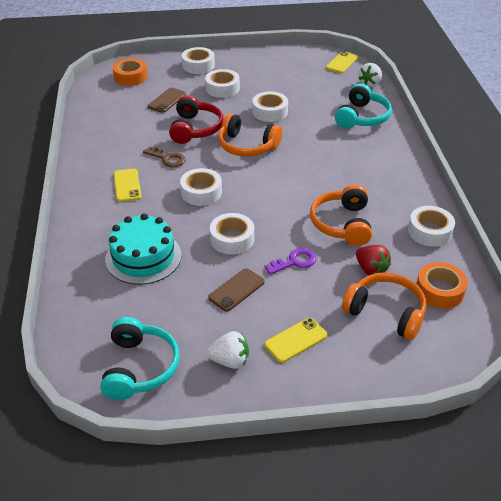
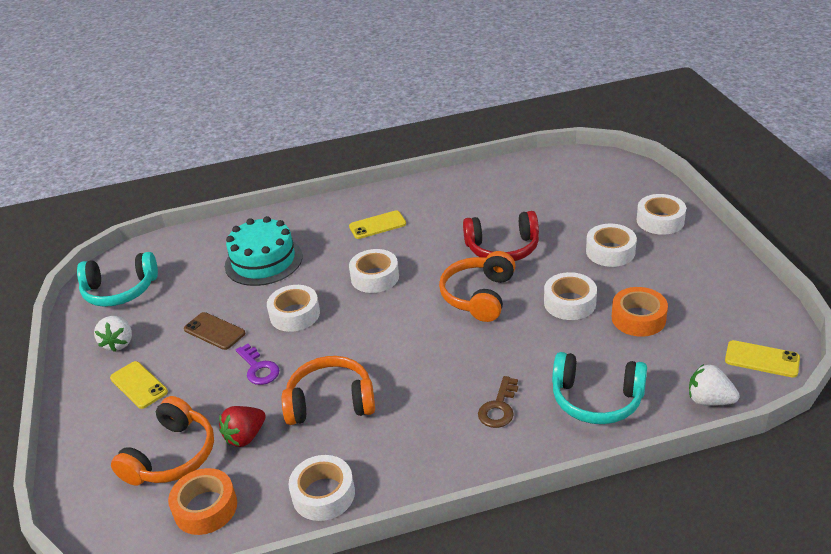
camera: 85 degrees right, 5 degrees down
orange tape [113,58,148,86] -> orange tape moved to [612,287,668,337]
brown key [143,147,185,167] -> brown key moved to [478,376,518,428]
brown phone [148,87,186,113] -> none

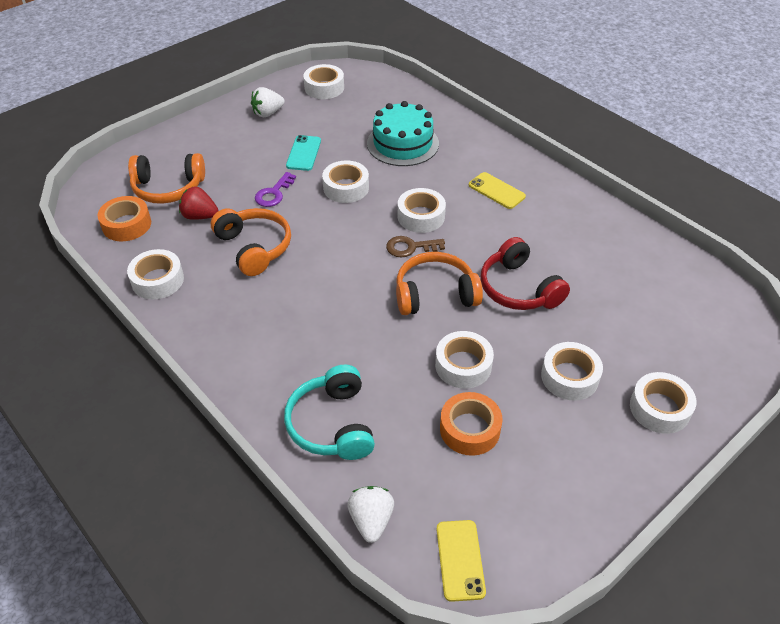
camera: 60 degrees right, 10 degrees up
turquoise headphones [77,252,158,307] -> white tape [303,64,344,99]
yellow phone [110,361,168,409] -> none
brown phone [184,312,245,350] -> turquoise phone [286,135,321,171]
brown key [478,376,518,428] -> brown key moved to [386,236,445,257]

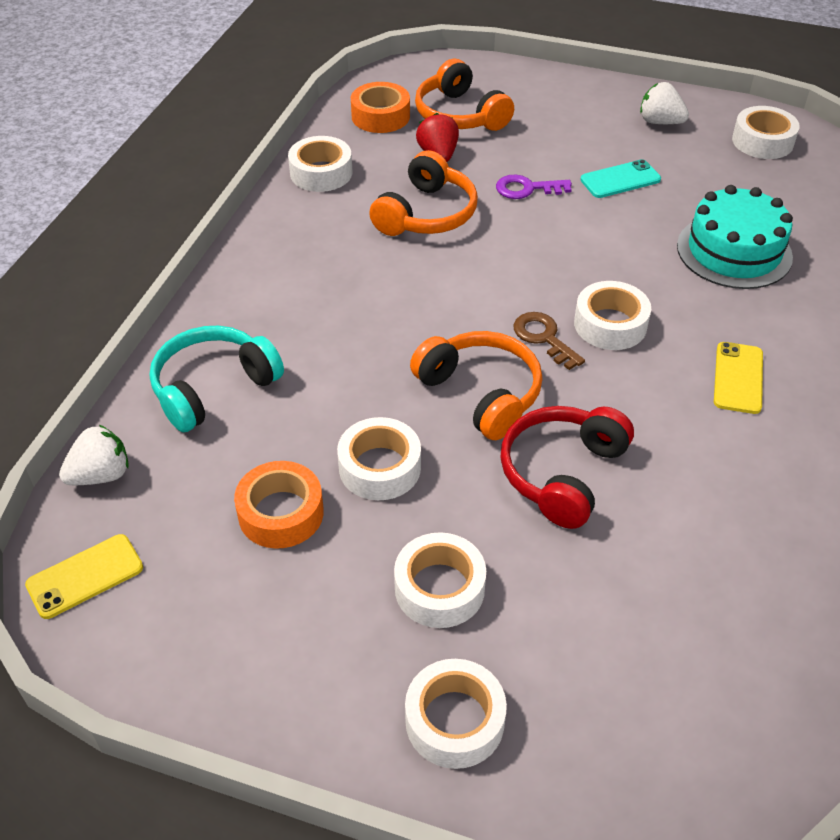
camera: 60 degrees right, 0 degrees up
white tape [322,161,369,203] -> none

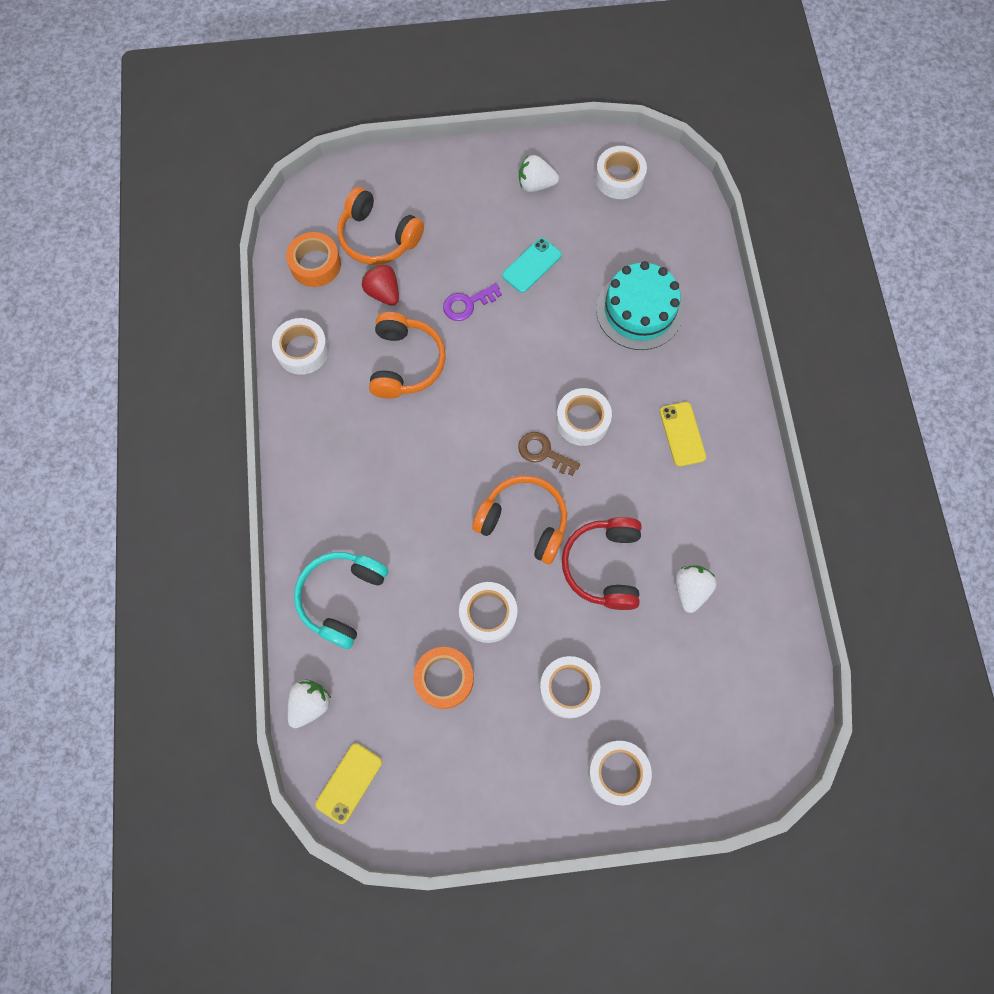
camera: 25 degrees left, 25 degrees up
none -> white strawberry [676,566,717,613]

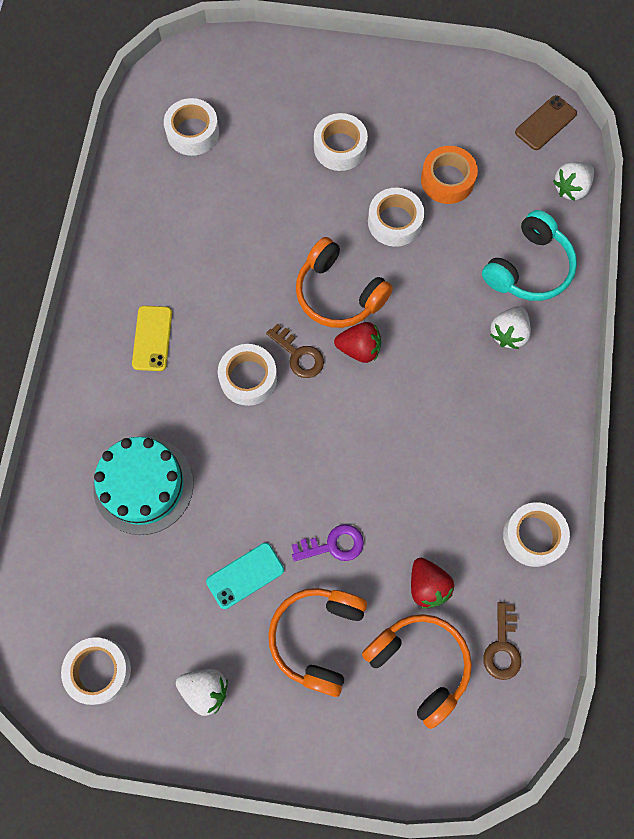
camera: 165 degrees left, 0 degrees up
orange tape [286,232,341,287] -> brown key [483,602,521,680]
yellow phone [315,743,382,824] -> brown phone [515,95,577,150]
orange headphones [369,312,446,399] -> orange headphones moved to [268,588,367,697]
red headphones [562,517,641,610] -> none
white tape [588,741,652,805] -> white tape moved to [164,98,219,156]
white strawberry [676,566,717,613] -> white strawberry moved to [490,306,531,349]
none -> red strawberry [334,322,381,363]

